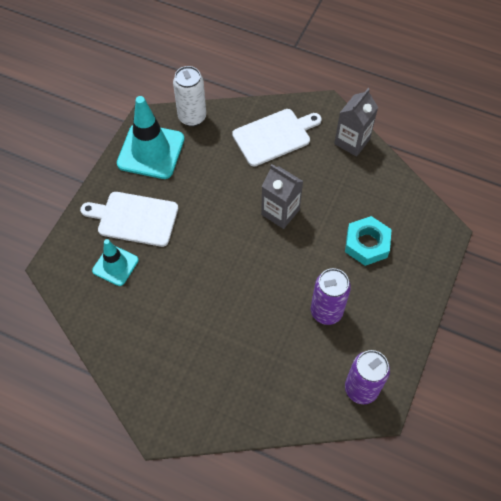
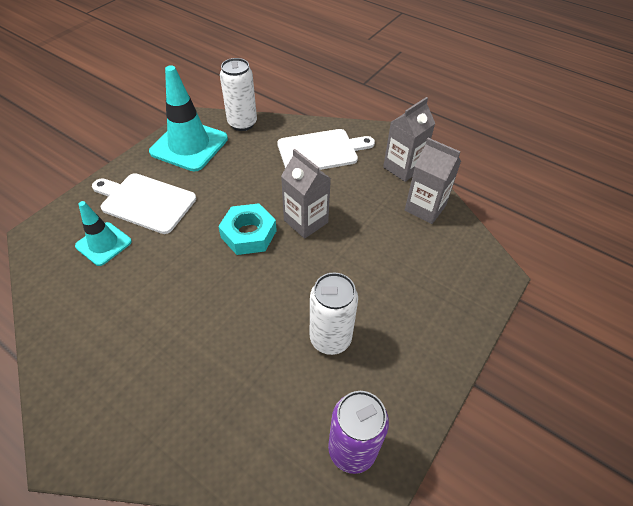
camera: 10 degrees right, 10 degrees down
purple can [311,268,351,325] -> white can [310,272,358,355]
turquoise nut [345,216,392,266] -> turquoise nut moved to [218,203,277,255]
none -> grey carton [405,138,461,224]

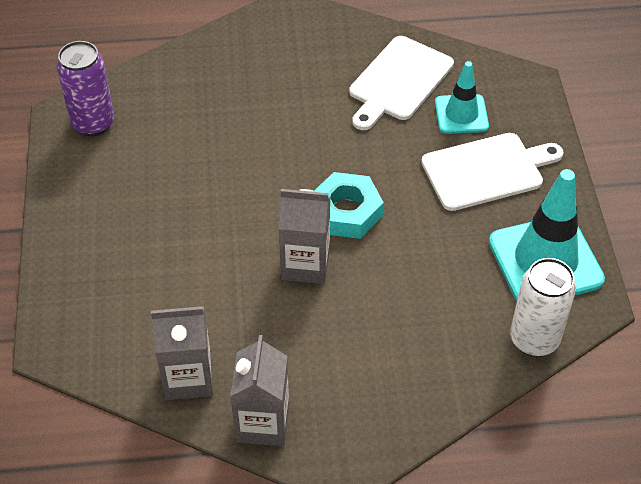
camera: 140 degrees right, 0 degrees up
white cutting board [277,129,375,170] -> white cutting board moved to [349,36,454,130]
white can [310,272,358,355] -> none

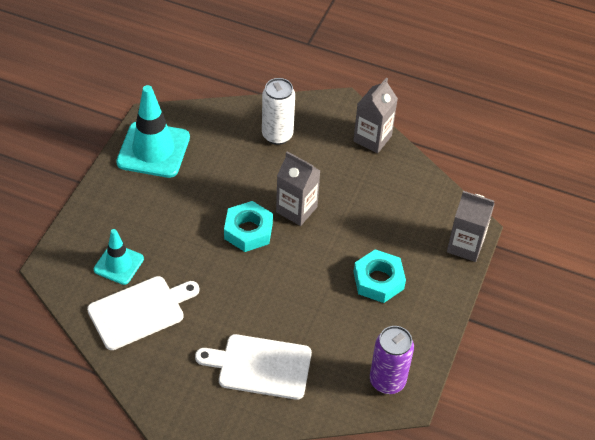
camera: 155 degrees left, 0 degrees up
grey carton [151,306,213,400] -> grey carton moved to [447,191,495,262]
white cutting board [421,133,564,211] -> white cutting board moved to [195,334,312,400]
white can [510,258,576,357] -> white can moved to [262,78,295,145]
none -> turquoise nut [354,249,406,303]

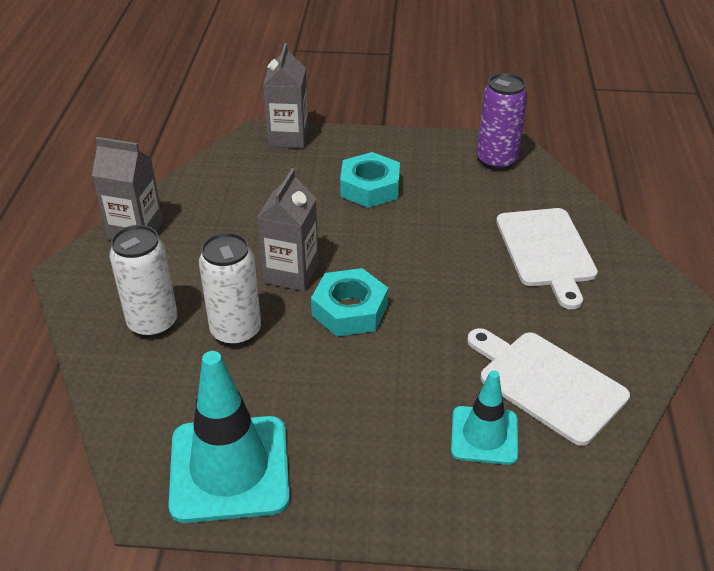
camera: 105 degrees left, 10 degrees down
none -> white can [199,233,261,346]

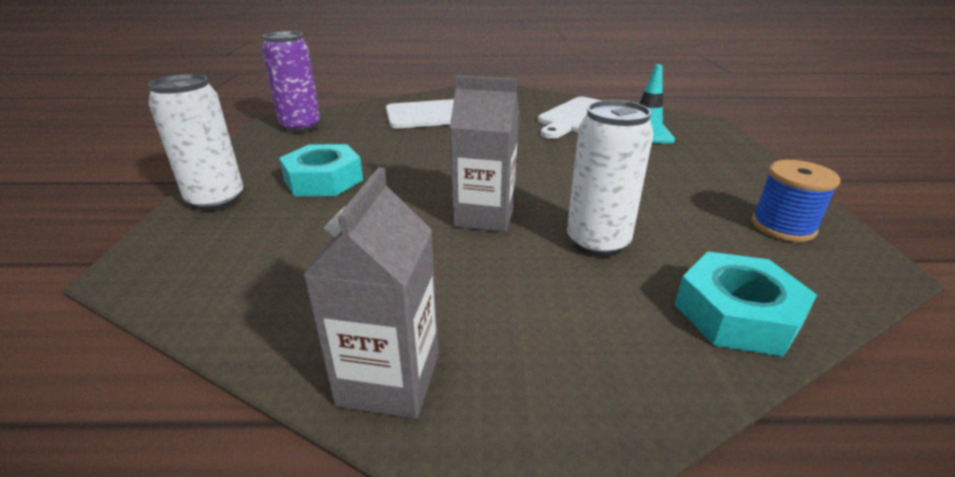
camera: 95 degrees left, 10 degrees down
white can [109,225,178,338] -> white can moved to [148,74,243,211]
turquoise traffic cone [168,351,290,523] -> blue spool [752,160,840,242]
grey carton [263,43,308,148] -> none
turquoise nut [311,268,388,337] -> turquoise nut moved to [675,252,817,357]

